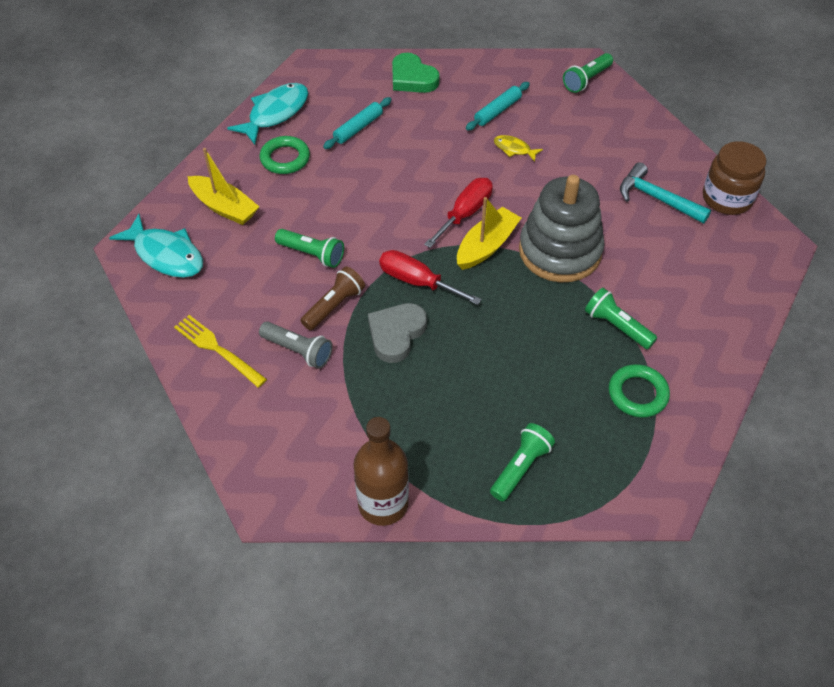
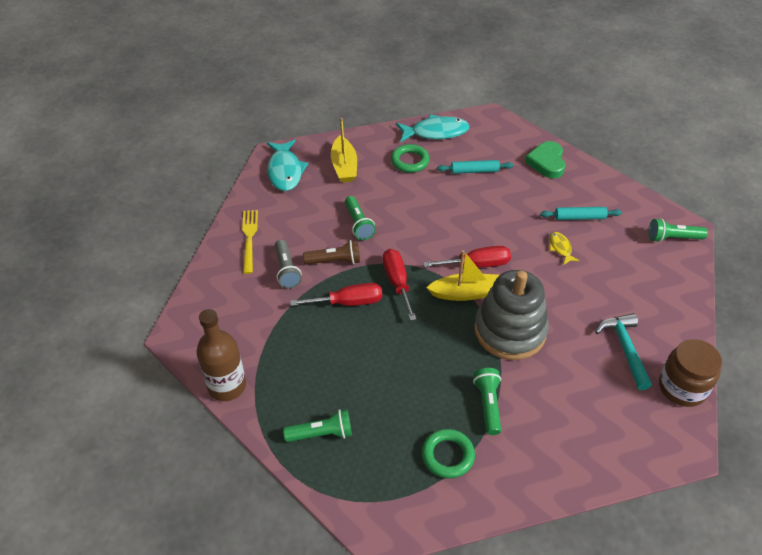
camera: 45 degrees right, 5 degrees down
grey heart [368,303,427,363] -> red screwdriver [290,283,382,306]

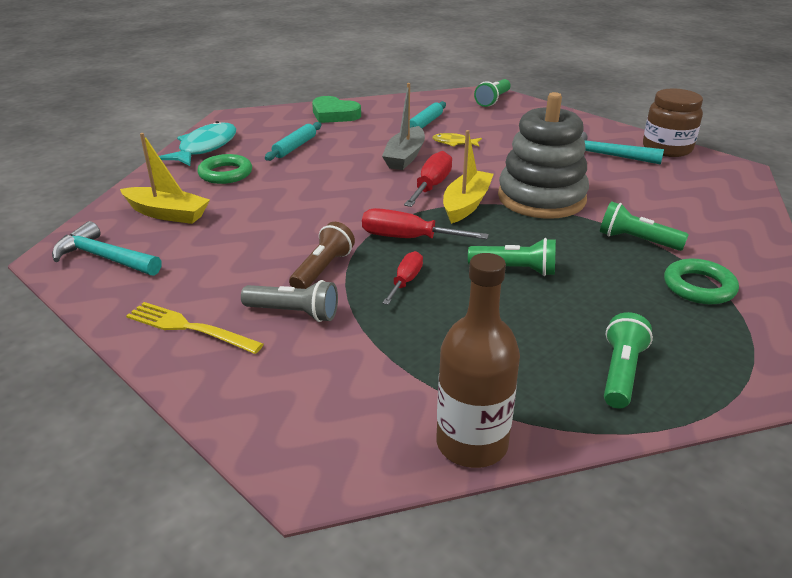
camera: 60 degrees left, 15 degrees down
turquoise fish [267,140,308,191] -> turquoise hammer [52,221,162,276]
red screwdriver [290,283,382,306] -> red screwdriver [382,251,423,305], size x0.65
green flashlight [345,196,376,240] -> green flashlight moved to [468,238,556,276]
none -> grey boat [382,83,425,170]

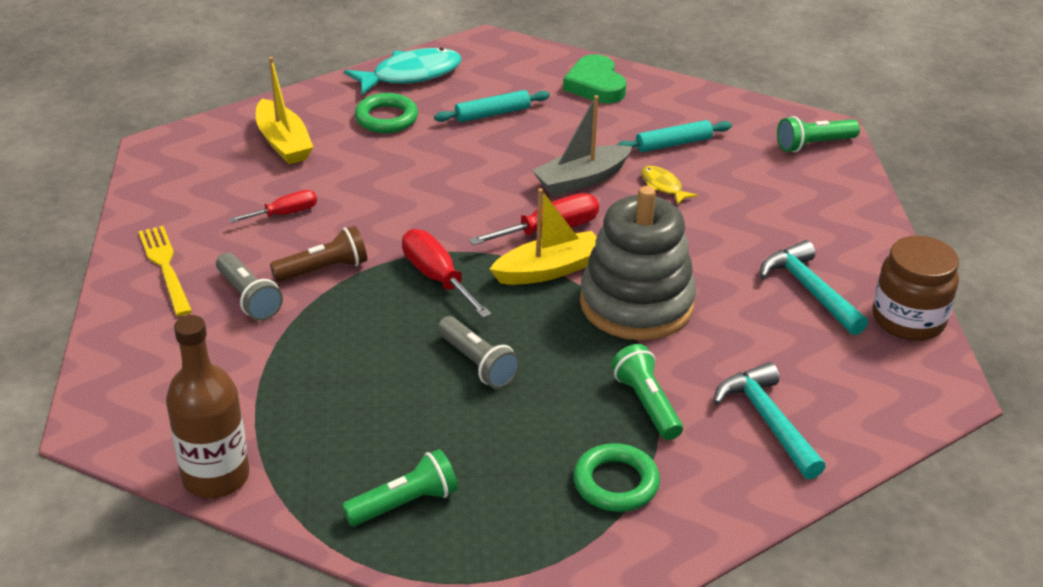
camera: 40 degrees right, 5 degrees up
turquoise hammer [52,221,162,276] -> turquoise hammer moved to [713,362,826,479]
red screwdriver [382,251,423,305] -> red screwdriver moved to [229,190,317,223]
green flashlight [468,238,556,276] -> grey flashlight [437,316,520,389]

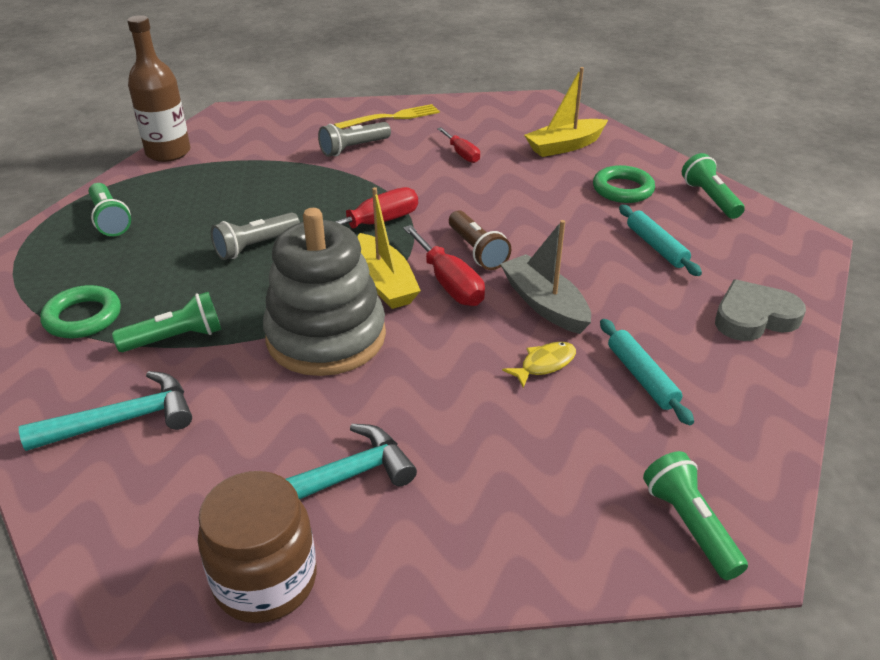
camera: 90 degrees right, 0 degrees up
brown flashlight [270,226,367,282] -> brown flashlight moved to [449,210,511,270]
turquoise fish [344,48,462,95] -> green flashlight [682,153,745,219]
green heart [563,54,626,103] -> grey heart [715,279,806,341]

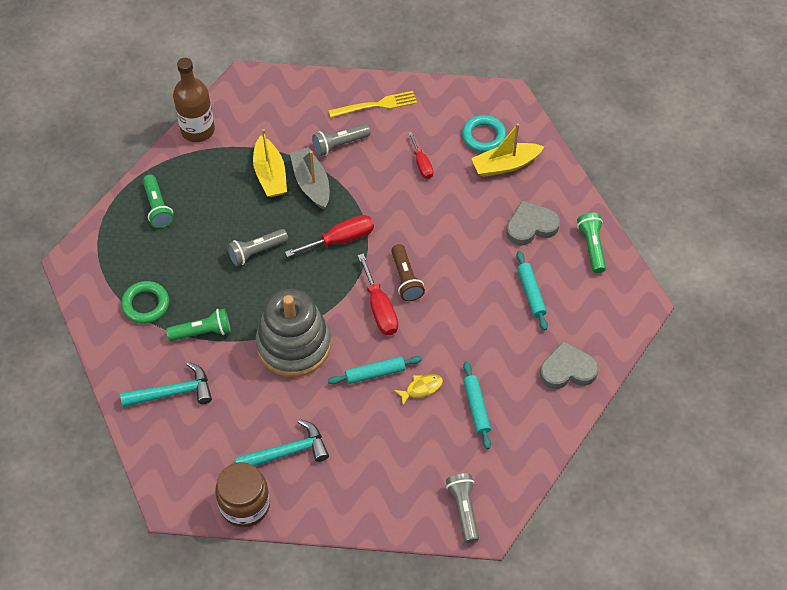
camera: 10 degrees right, 20 degrees up
yellow boat [357,187,421,309] -> yellow boat moved to [253,129,287,197]
grey boat [500,220,591,334] -> grey boat moved to [290,147,329,209]
green ring [593,165,655,203] -> grey heart [506,200,560,246]
green flashlight [643,451,748,580] -> grey flashlight [446,473,479,543]
none -> turquoise rolling pin [328,356,422,384]
none -> turquoise ring [462,115,506,153]

